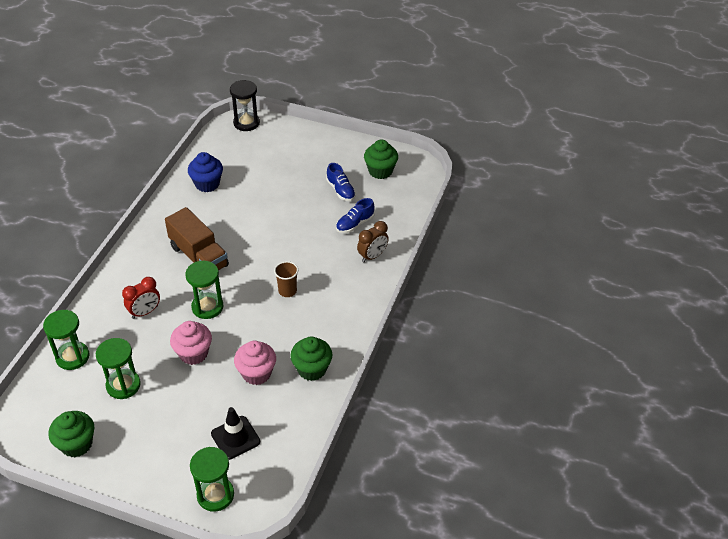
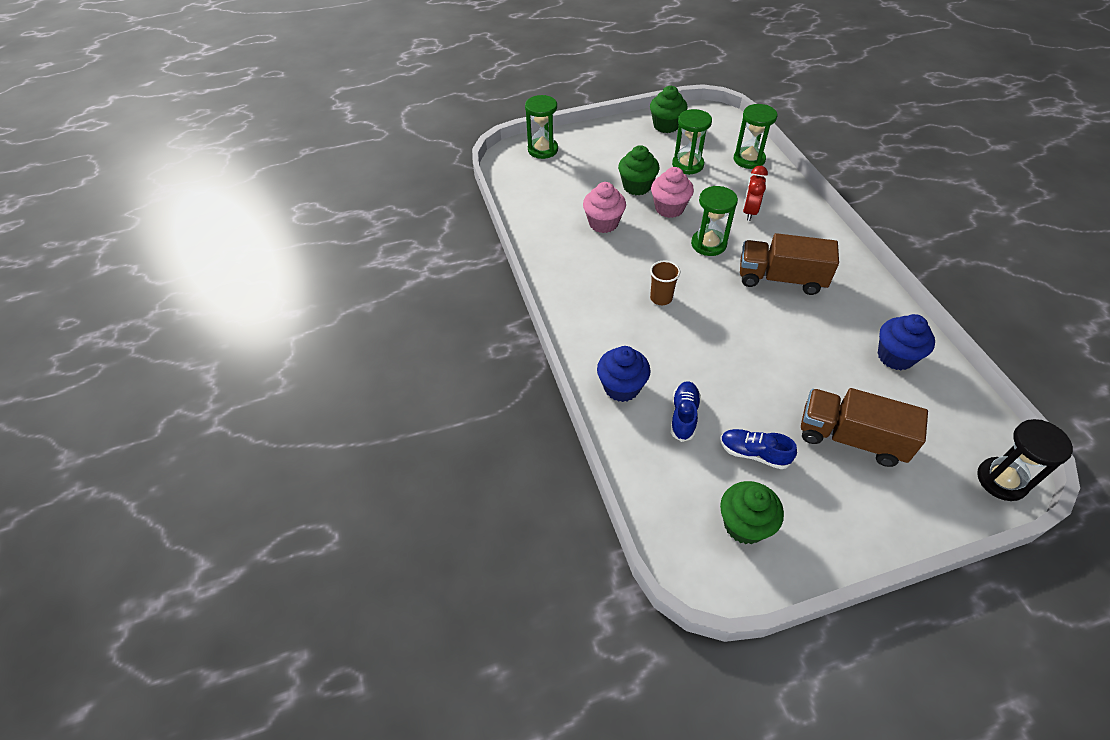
camera: 145 degrees right, 5 degrees up
black traffic cone [211,407,260,460] -> none
green cupcake [290,337,332,381] -> green cupcake moved to [618,145,659,195]
brown clock [357,221,389,262] -> blue cupcake [597,346,651,402]
none -> brown truck [801,388,928,467]

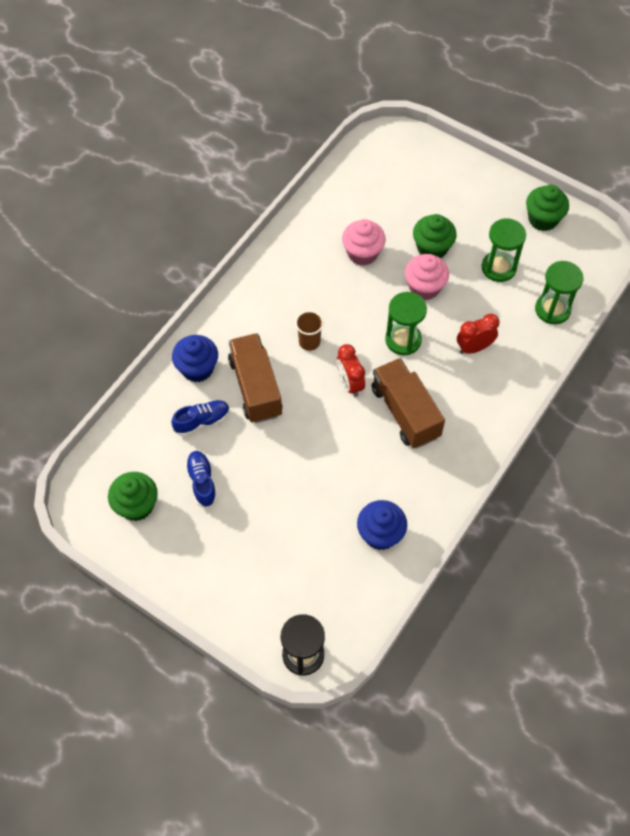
camera: 50 degrees right, 10 degrees up
green hourglass [525,95,558,159] -> none
brown truck [801,388,928,467] -> brown truck moved to [228,333,283,423]
none -> red clock [337,344,365,397]

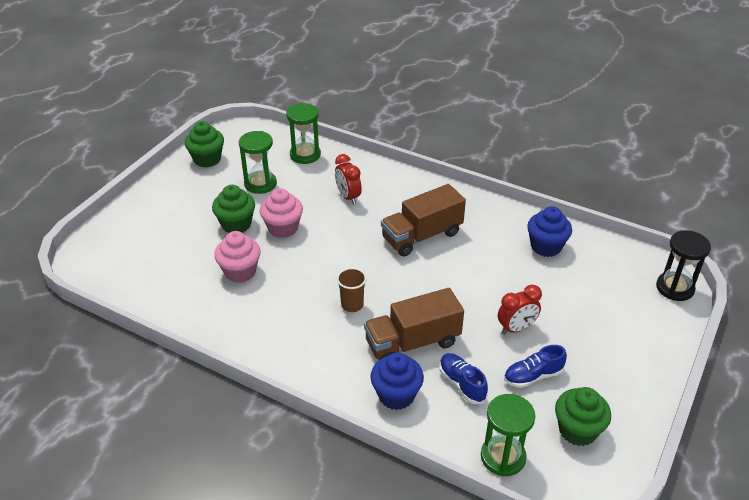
camera: 95 degrees left, 20 degrees down
red clock [337,344,365,397] -> red clock moved to [498,285,542,335]
green hourglass [385,292,427,355] -> green hourglass moved to [481,394,535,476]

